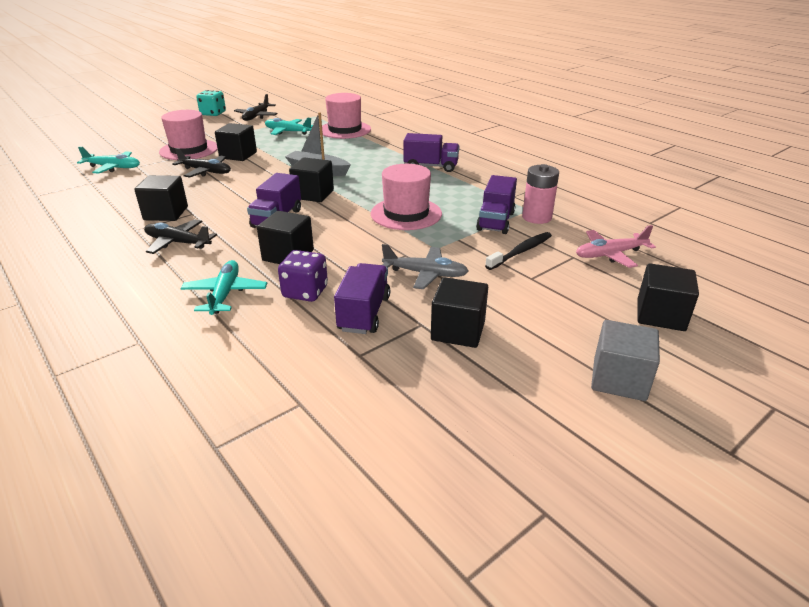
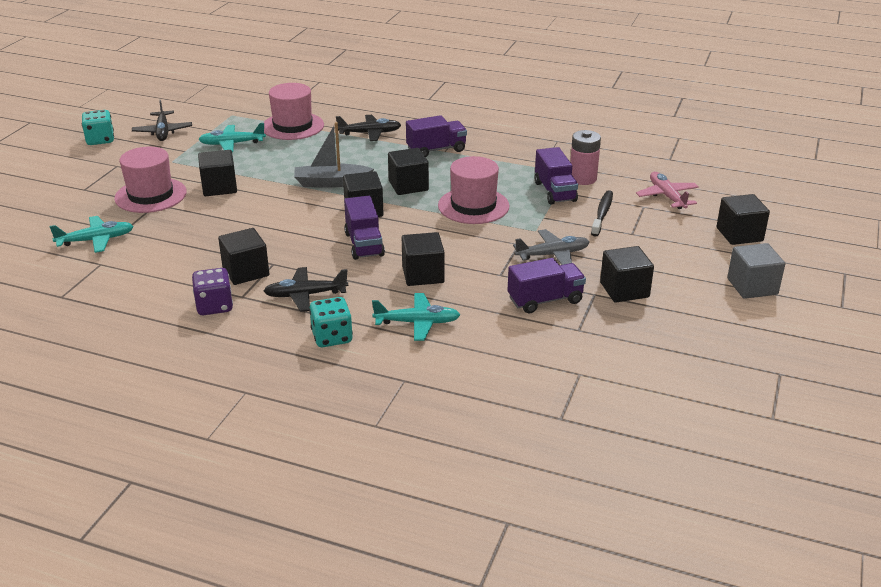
camera: 30 degrees left, 0 degrees up
black plane [172,148,231,177] -> black plane moved to [336,115,401,141]
turquoise plane [180,260,267,315] -> turquoise plane turned 120 degrees clockwise [372,293,460,341]
purple dice [278,250,328,302] -> purple dice moved to [192,268,233,315]
purple truck [334,263,390,334] -> purple truck turned 90 degrees clockwise [508,258,586,313]
pink plane [576,225,656,268] -> pink plane turned 120 degrees clockwise [636,172,699,209]
none -> turquoise dice [309,297,353,347]
none -> black cube [388,148,429,195]

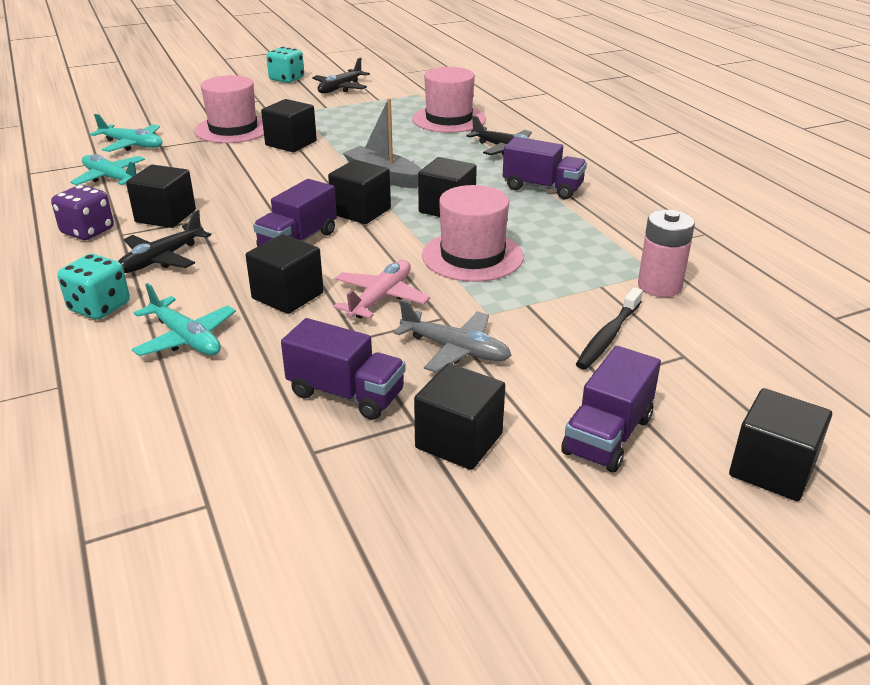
camera: 45 degrees right, 0 degrees up
turquoise plane [198,123,266,152] -> turquoise plane moved to [70,154,145,186]
black plane [264,267,348,312] -> black plane turned 90 degrees counterclockwise [118,210,211,273]
purple truck [535,147,578,205] -> purple truck moved to [561,346,661,472]
black toothbrush [591,190,613,237] -> black toothbrush turned 150 degrees clockwise [576,287,643,370]
pink plane [636,172,699,209] -> pink plane moved to [333,260,430,319]
grey cube [727,243,785,299] -> none

